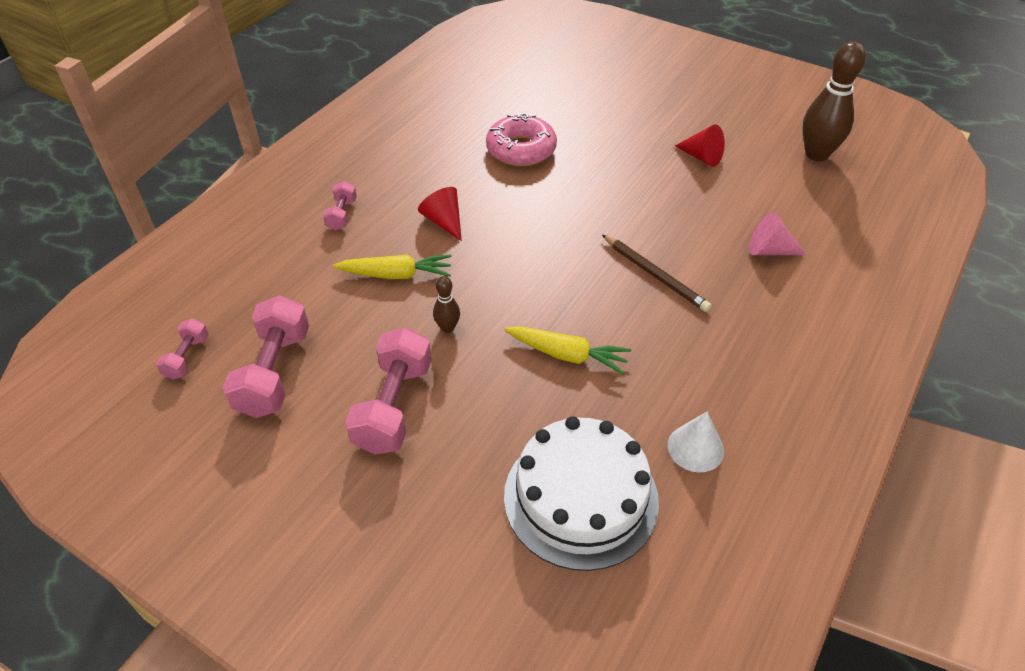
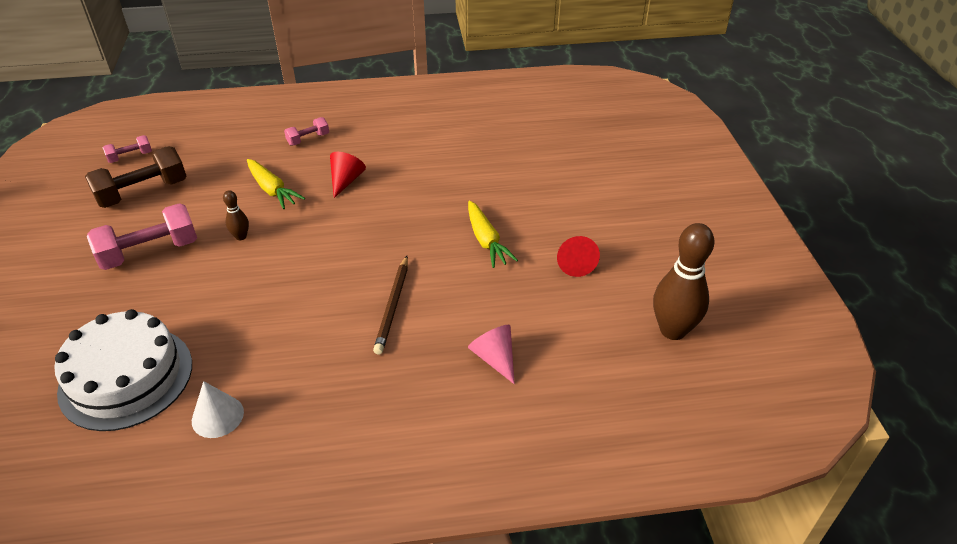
camera: 50 degrees right, 5 degrees down
pink dumbbell [223,295,309,418] -> brown dumbbell [85,146,186,208]
pink donut [486,113,557,166] -> none
yellow carrot [504,326,631,374] -> yellow carrot moved to [468,201,518,268]

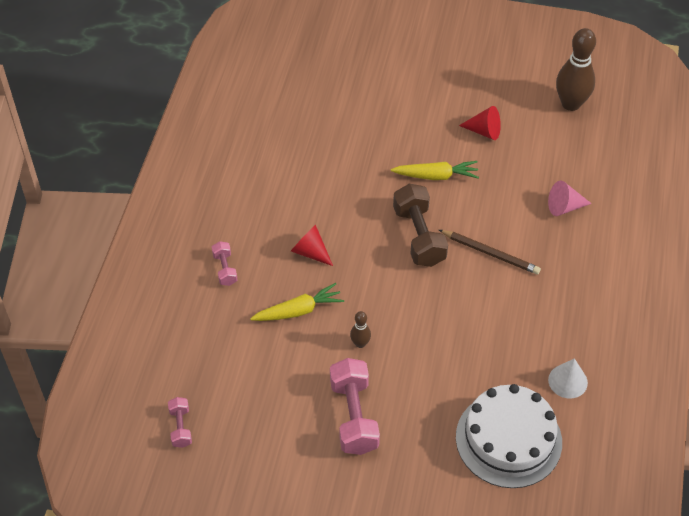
camera: 70 degrees left, 10 degrees up
brown dumbbell [85,146,186,208] -> brown dumbbell moved to [393,184,448,267]

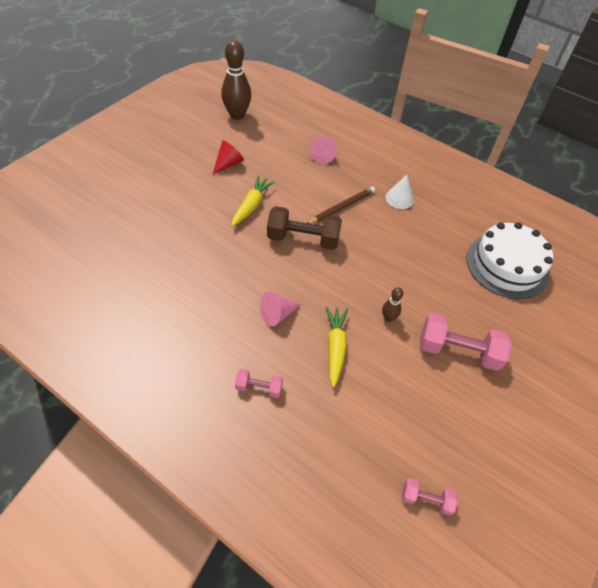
camera: 70 degrees left, 0 degrees up
red cone [291,225,333,266] -> pink cone [260,291,301,326]
white cone [548,358,588,399] -> white cone moved to [386,174,414,209]

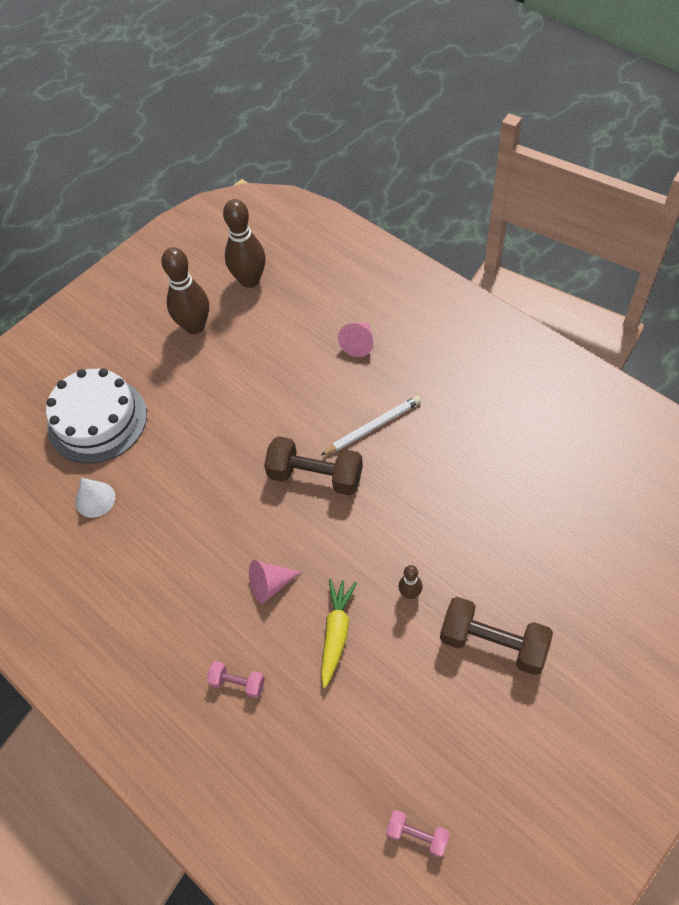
camera: 15 degrees right, 5 degrees up
red cone [213,140,244,174] -> none
yellow carrot [231,176,275,227] -> none
brown pencil [308,186,375,224] -> white pencil [321,396,421,455]
white cone [386,174,414,209] -> white cone moved to [76,478,115,518]
pink dumbbell [420,313,512,371] -> brown dumbbell [440,597,553,675]
white cake [466,222,553,299] -> white cake moved to [46,368,147,464]
none -> brown bowling pin [161,247,209,334]

